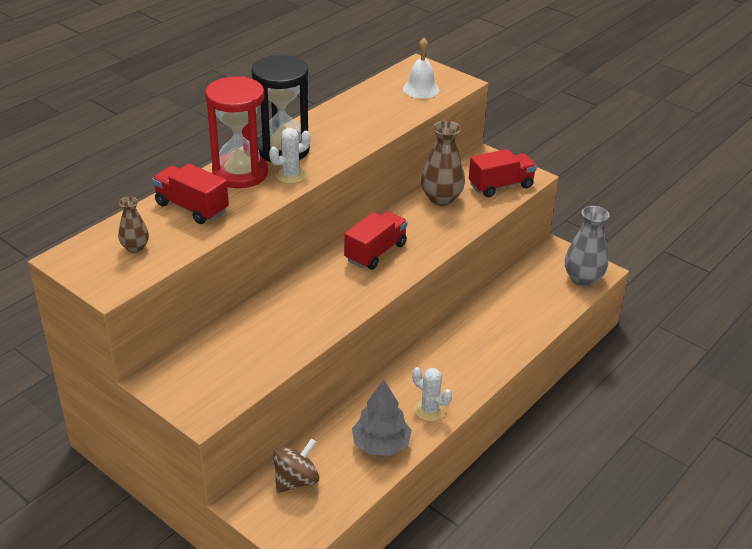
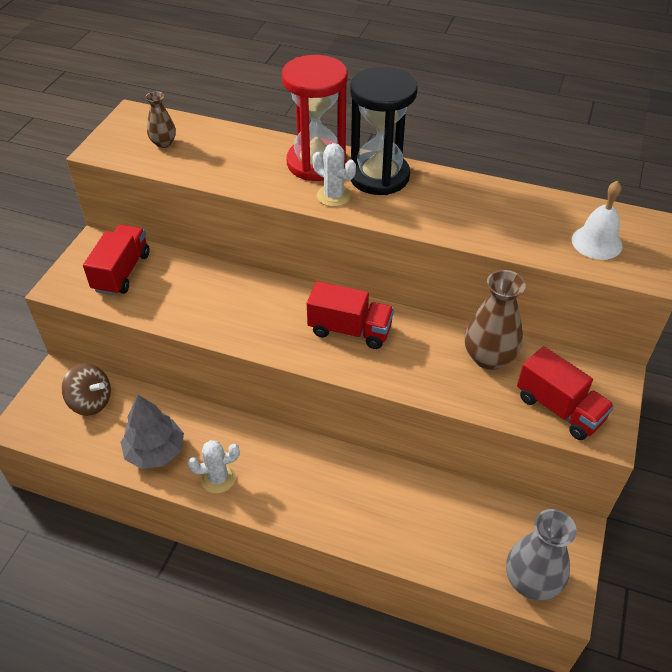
camera: 70 degrees right, 10 degrees up
red truck [152,164,229,224] -> red truck moved to [83,225,150,296]
white cactus [412,367,452,421] -> white cactus turned 60 degrees clockwise [188,440,240,494]

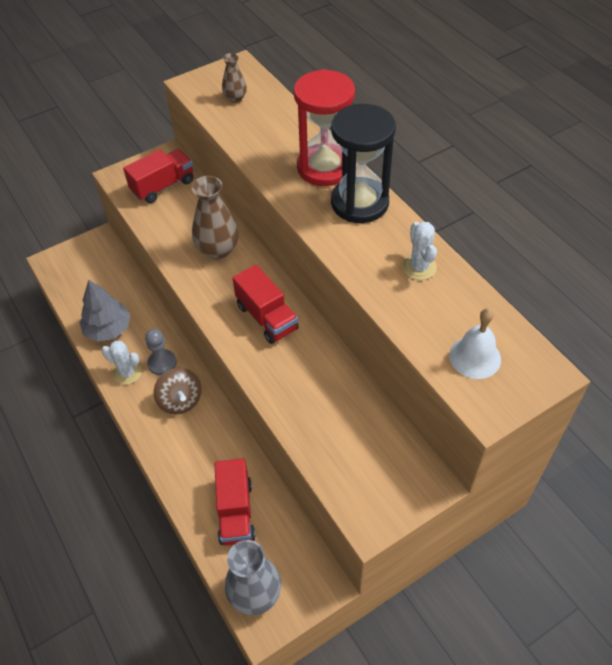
camera: 40 degrees right, 5 degrees up
brown spinning top [61,363,111,416] -> brown spinning top moved to [154,368,202,414]
white cactus [312,143,356,207] -> white cactus moved to [402,222,437,280]
brown vase [465,270,526,370] -> brown vase moved to [191,176,239,260]
red truck [517,346,614,440] -> red truck moved to [214,458,256,546]
none -> grey pawn [145,329,177,375]

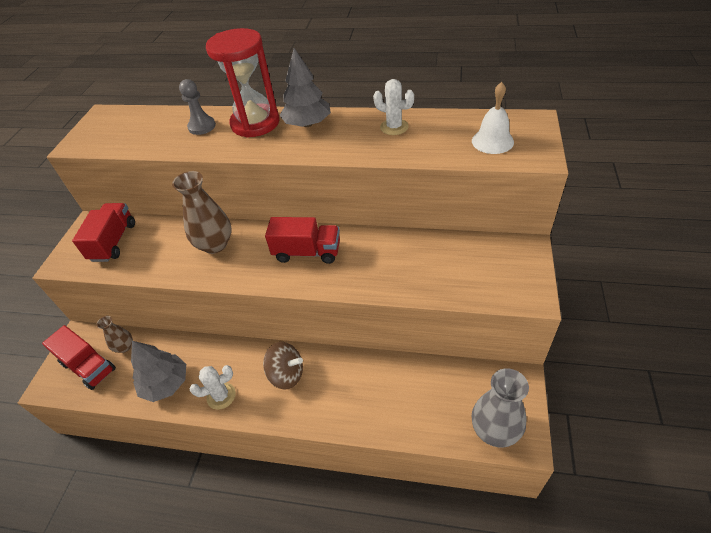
camera: 45 degrees left, 5 degrees down
grey pawn [145,329,177,375] -> grey pawn moved to [179,79,216,135]
red truck [214,458,256,546] -> red truck moved to [42,325,116,390]
brown vase [222,53,247,103] -> brown vase moved to [97,316,133,353]
black hourglass [331,104,396,223] -> grey tree [279,48,331,127]

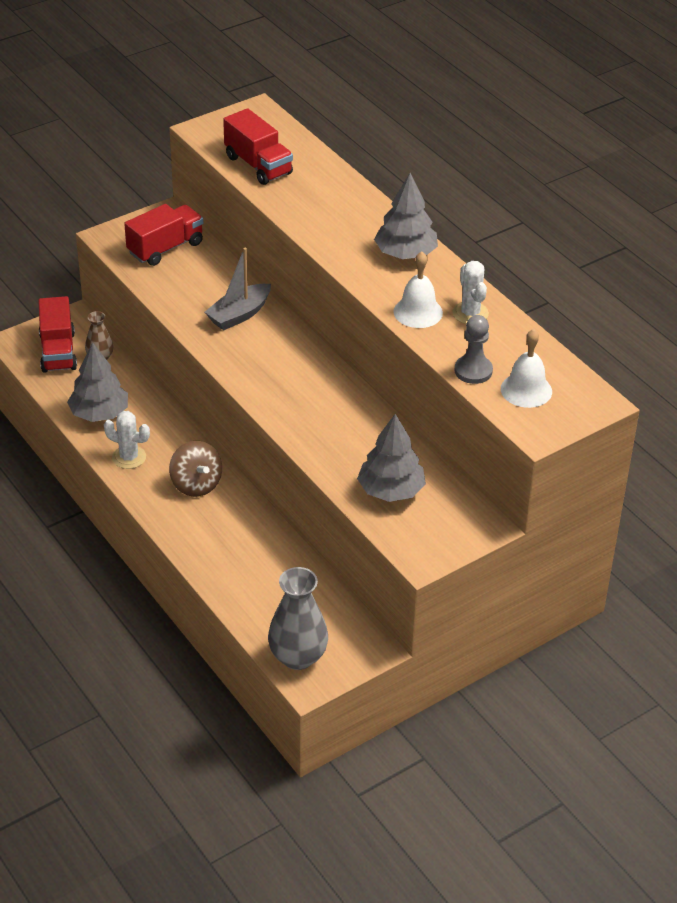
camera: 40 degrees right, 5 degrees down
brown vase [172,171,232,254] -> grey boat [205,248,271,330]
grey pawn [179,79,216,135] -> grey pawn moved to [454,315,493,384]
red hourglass [206,28,280,138] -> none
red truck [265,217,340,264] -> red truck moved to [223,108,293,185]
none -> grey tree [357,414,426,502]
none -> white bell [393,252,443,328]

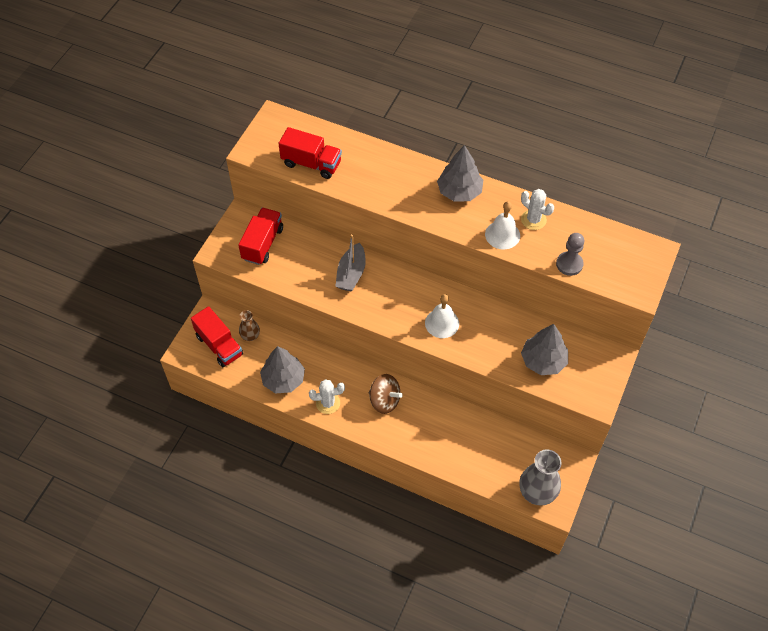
camera: 30 degrees left, 15 degrees up
white bell [501,329,552,408] -> white bell moved to [425,294,459,338]

